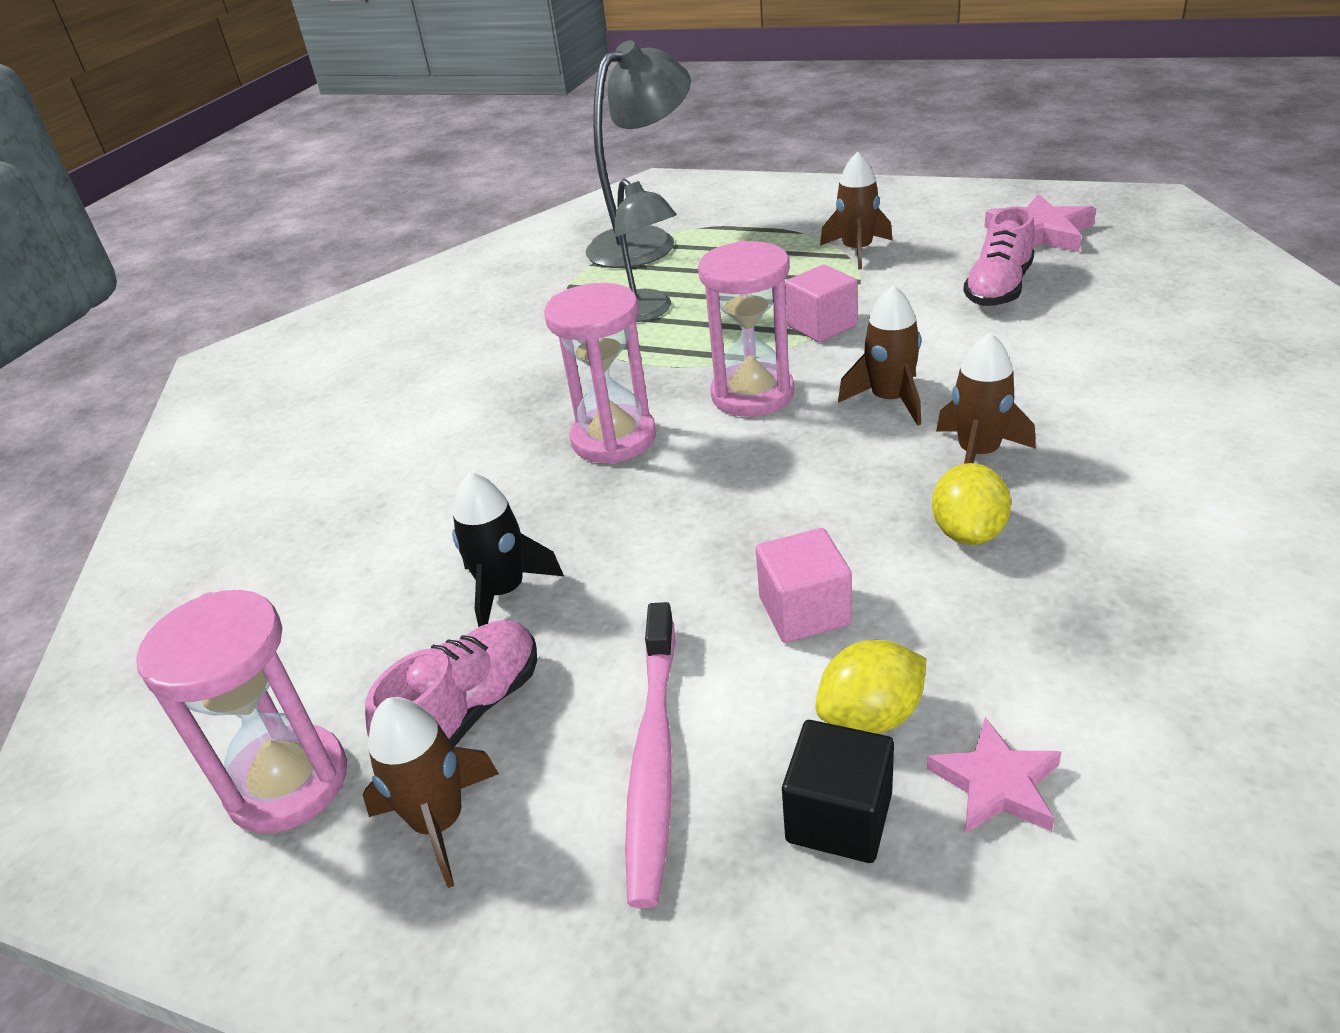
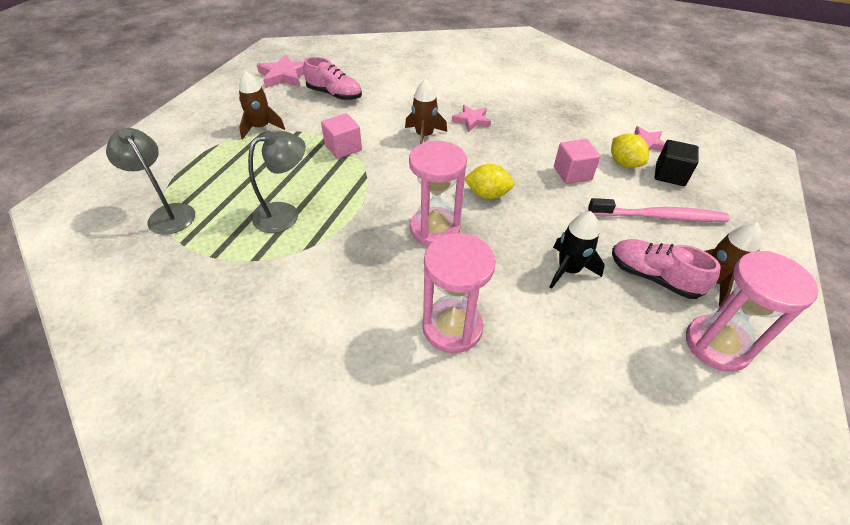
camera: 95 degrees left, 10 degrees up
grey lamp [586,40,691,268] -> grey lamp [106,128,195,235], size x0.65
pink hourglass [698,241,794,417] -> pink hourglass moved to [423,233,496,353]
yellow lemon [932,463,1011,545] -> yellow lemon moved to [465,164,514,199]
brown rocket [936,332,1035,464] -> pink star [452,105,491,132]

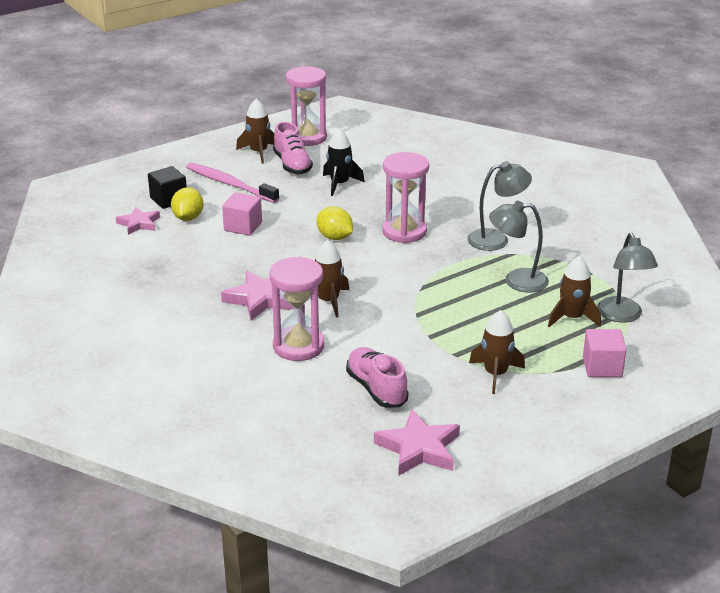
camera: 145 degrees left, 15 degrees down
pink cube [321,113,362,159] -> pink cube moved to [583,329,627,377]
pink hourglass [423,233,496,353] -> pink hourglass moved to [269,257,324,361]
pink star [452,105,491,132] -> pink star [221,270,294,321], size x1.54
none -> grey lamp [467,161,532,251]
none -> brown rocket [548,256,601,327]

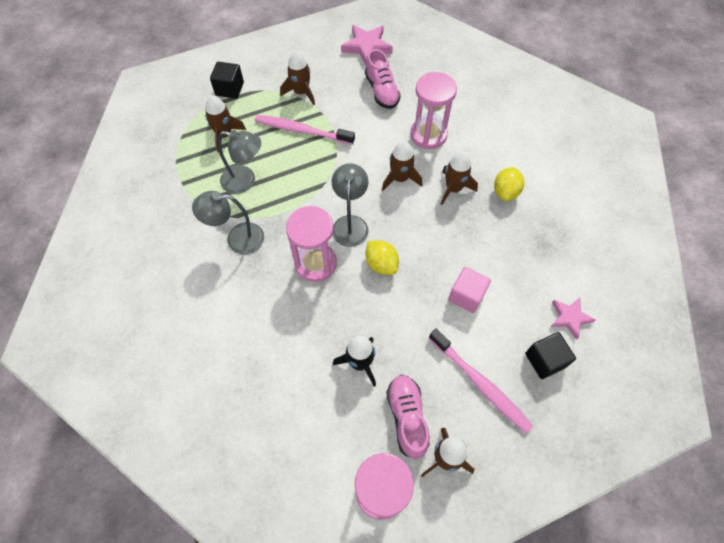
camera: 170 degrees left, 30 degrees up
yellow lemon [171,187,203,221] -> yellow lemon moved to [494,167,524,201]
pink star [221,270,294,321] -> brown rocket [441,152,478,205]
pink cube [583,329,627,377] -> black cube [210,62,244,99]
grey lamp [597,233,658,322] -> grey lamp moved to [332,163,369,247]
none -> pink toothbrush [255,115,355,145]

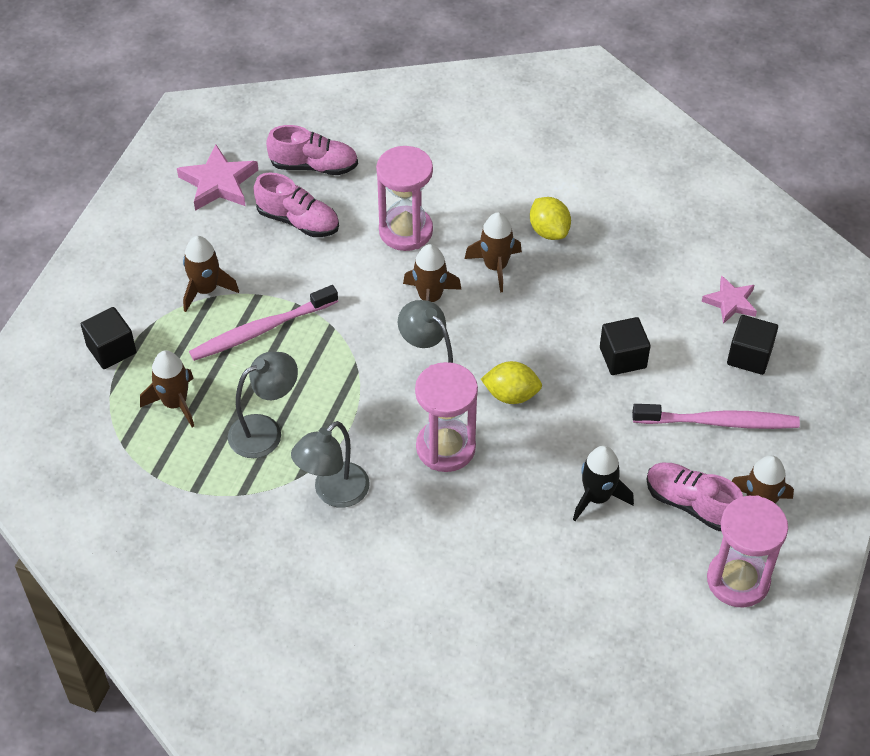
camera: 45 degrees left, 10 degrees down
pink cube [448,267,491,313] -> black cube [600,317,651,375]
none -> pink shoe [266,125,358,175]

